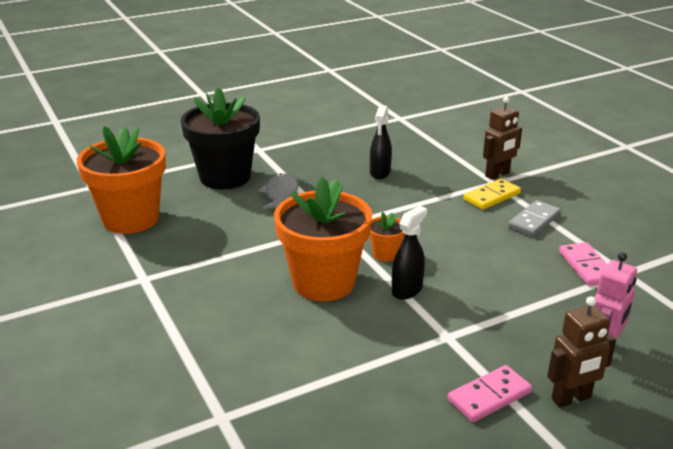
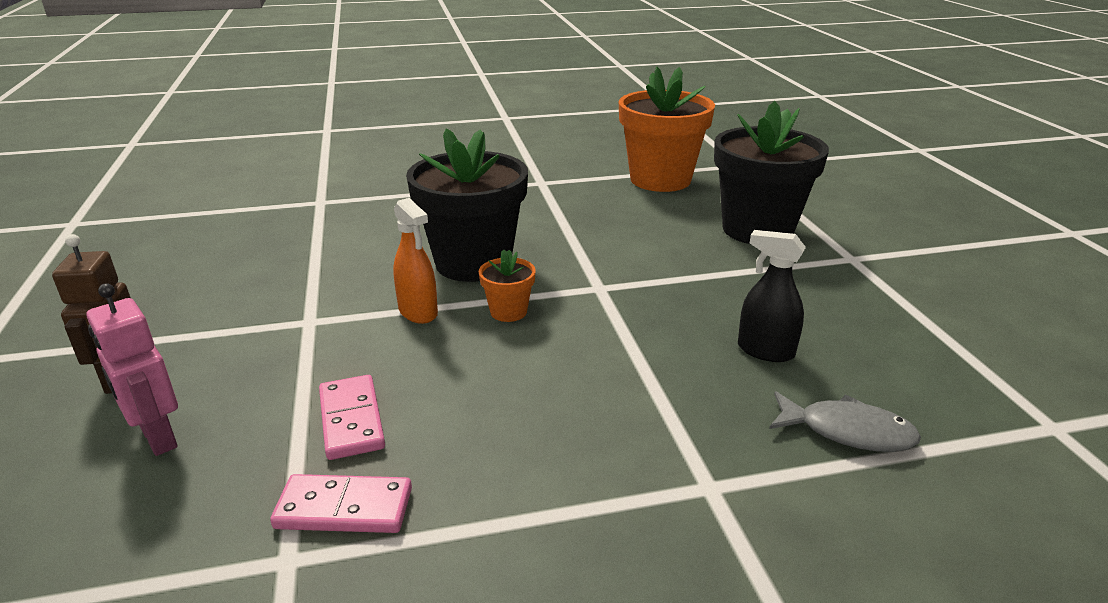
camera: 105 degrees right, 0 degrees up
grey fish [258,173,298,210] -> grey fish moved to [769,391,921,452]
orange flower pot [274,177,372,301] -> black flower pot [406,128,528,282]
black spray bottle [392,206,427,300] -> orange spray bottle [393,198,438,324]
pink domino [448,365,532,422] -> pink domino moved to [319,375,385,460]
yellow domino [464,178,521,210] -> none
brown robot [483,97,522,180] -> none
grey domino [508,200,561,237] -> none

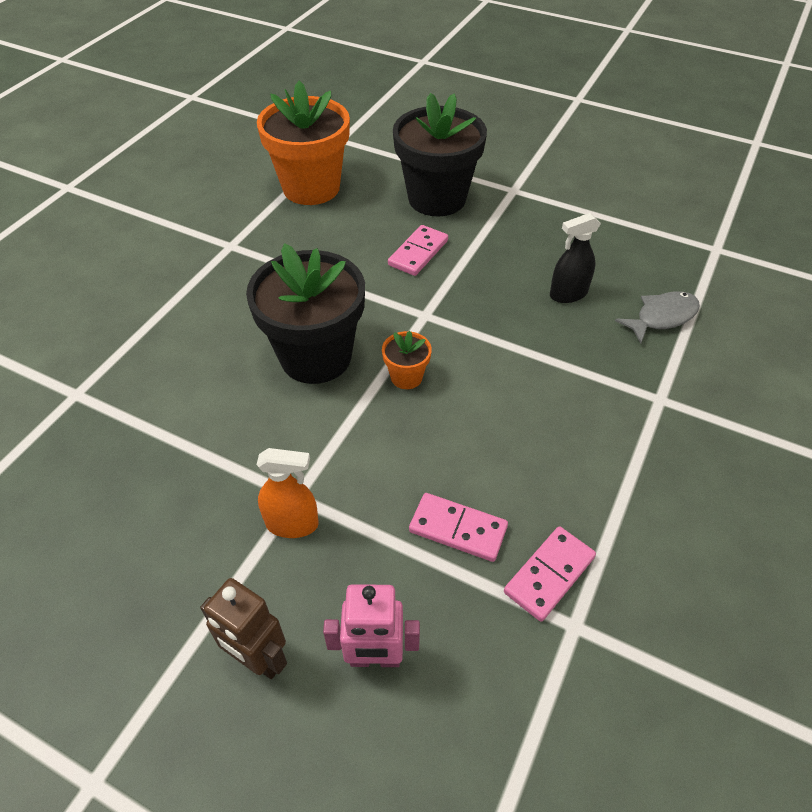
camera: 50 degrees left, 20 degrees up
orange spray bottle [393,198,438,324] -> orange spray bottle moved to [257,448,319,538]
none -> pink domino [388,225,448,276]

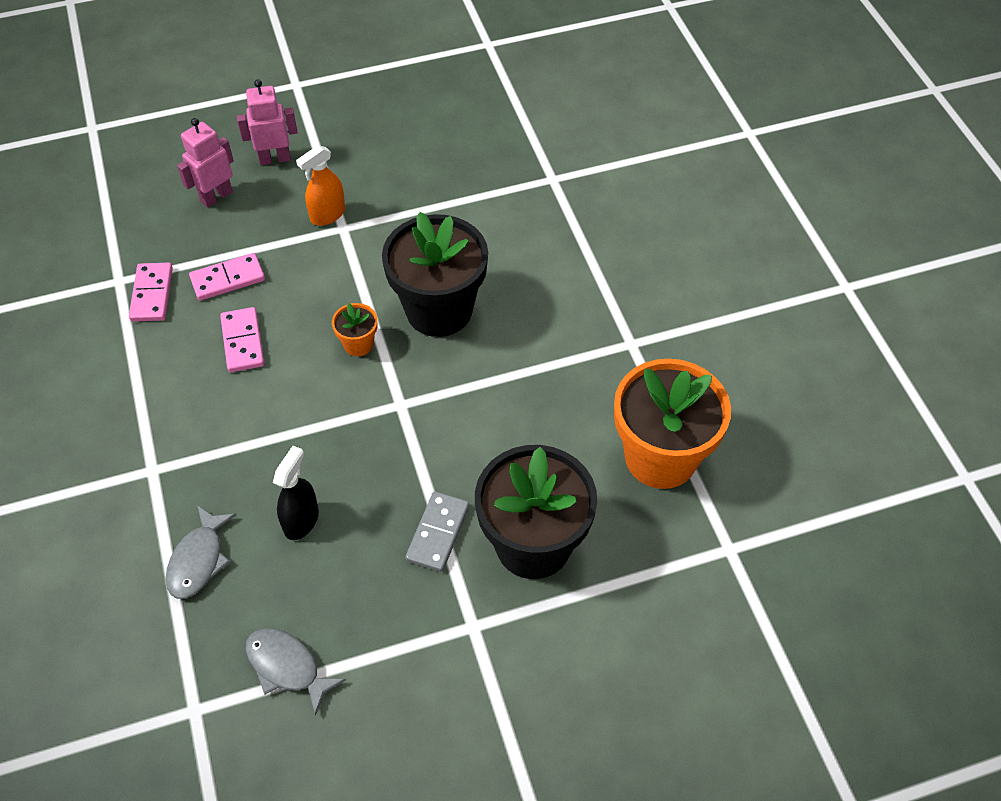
camera: 135 degrees right, 5 degrees up
brown robot [200,578,287,679] -> pink robot [237,79,298,165]
pink domino [388,225,448,276] -> pink domino moved to [220,307,264,372]
none -> grey fish [246,628,346,716]
none -> grey domino [405,491,469,572]

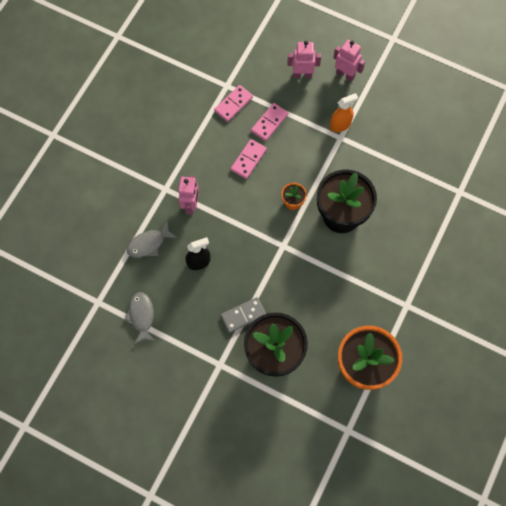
camera: 45 degrees right, 15 degrees up
pink domino [189,253,265,301] -> pink domino turned 75 degrees counterclockwise [251,103,288,141]
orange spray bottle [296,145,345,226] -> orange spray bottle turned 150 degrees clockwise [330,93,358,132]
none -> pink robot [178,176,199,215]

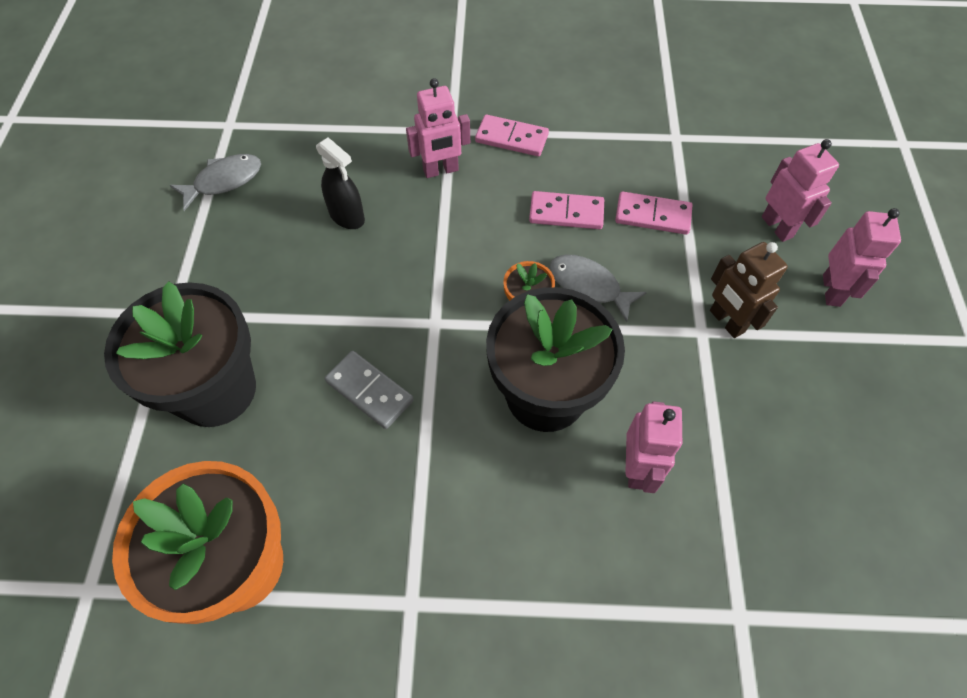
camera: 65 degrees right, 10 degrees down
grey fish [127,222,177,258] -> grey fish moved to [549,255,647,322]
pink domino [214,85,253,122] -> pink domino moved to [475,115,549,156]
grey domino [221,297,266,333] -> grey domino moved to [325,351,414,429]
orange spray bottle [330,93,358,132] -> brown robot [710,242,788,338]
none -> pink robot [625,401,683,493]

